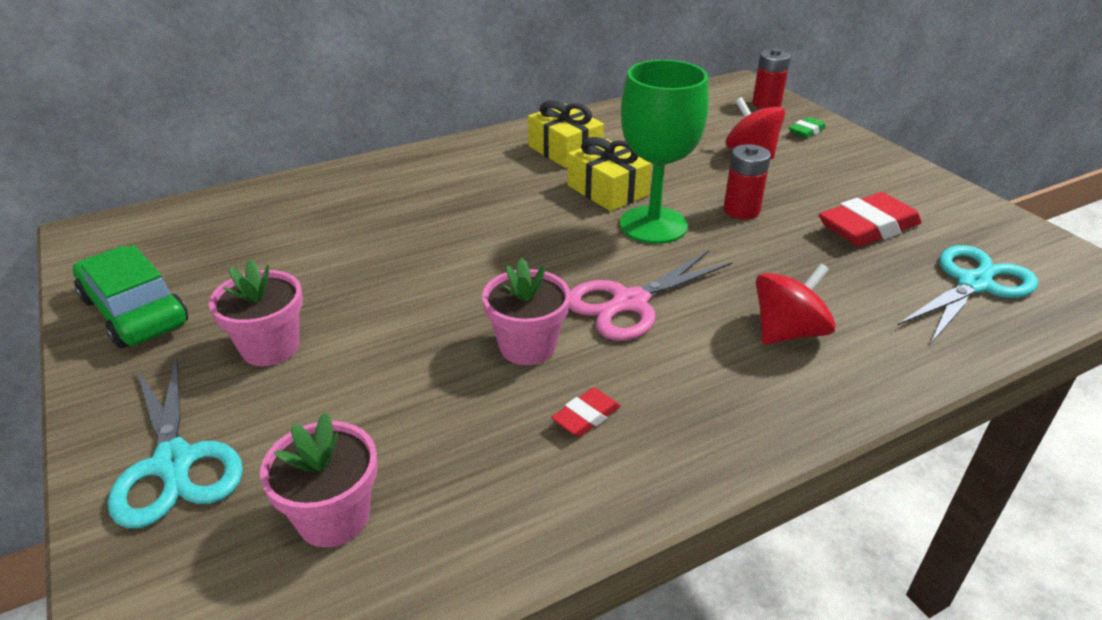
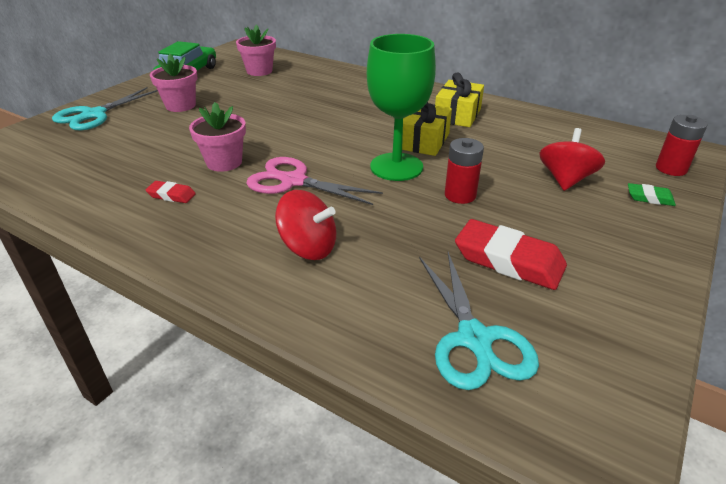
camera: 60 degrees right, 0 degrees up
pink flower pot [260,413,378,547] -> pink flower pot moved to [236,24,276,76]
turquoise scissors [897,245,1038,343] -> turquoise scissors turned 60 degrees clockwise [419,252,539,390]

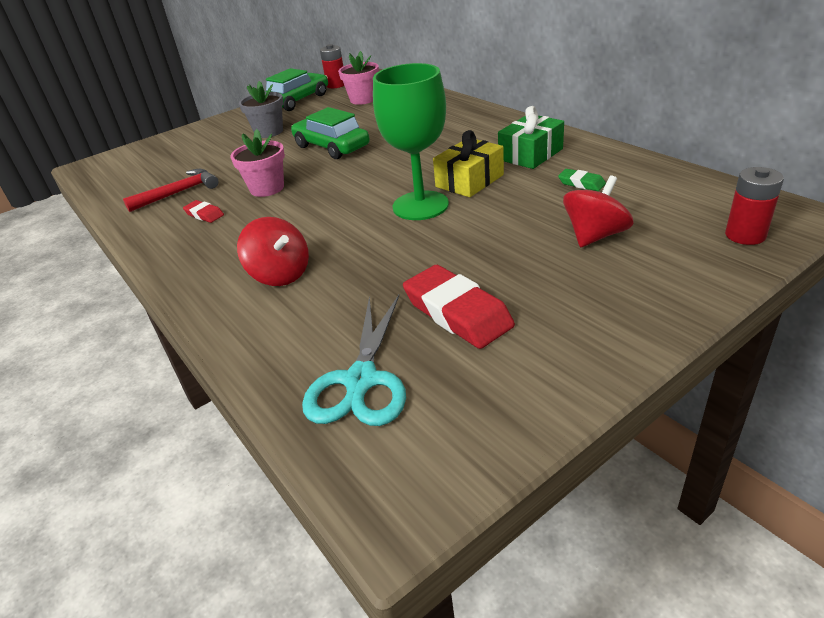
camera: 25 degrees right, 0 degrees up
turquoise scissors [52,87,158,131] -> none
pink flower pot [150,54,198,112] -> grey flower pot [239,81,283,138]
pink scissors [246,157,383,205] -> none
yellow gift [435,73,484,127] -> green gift [498,106,564,169]
red battery [445,138,484,204] -> red battery moved to [320,44,344,88]
green eraser [628,183,676,206] -> green eraser moved to [558,169,606,191]
none -> red hammer [123,169,218,212]
none -> green car [291,107,369,159]

